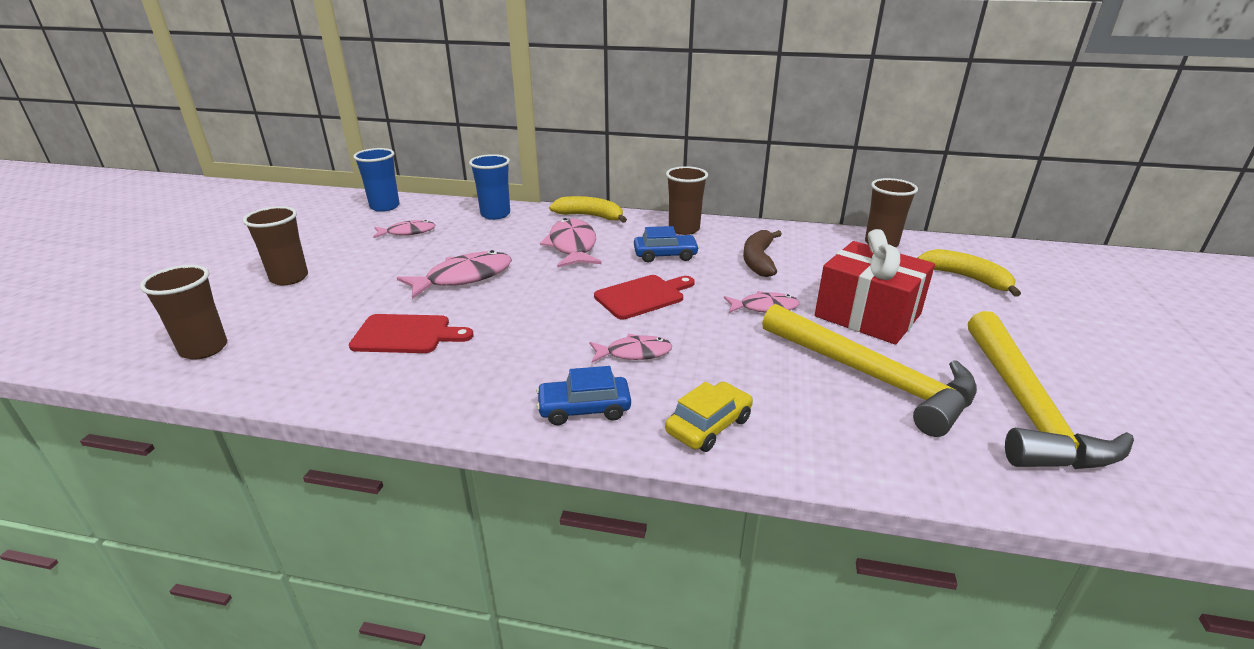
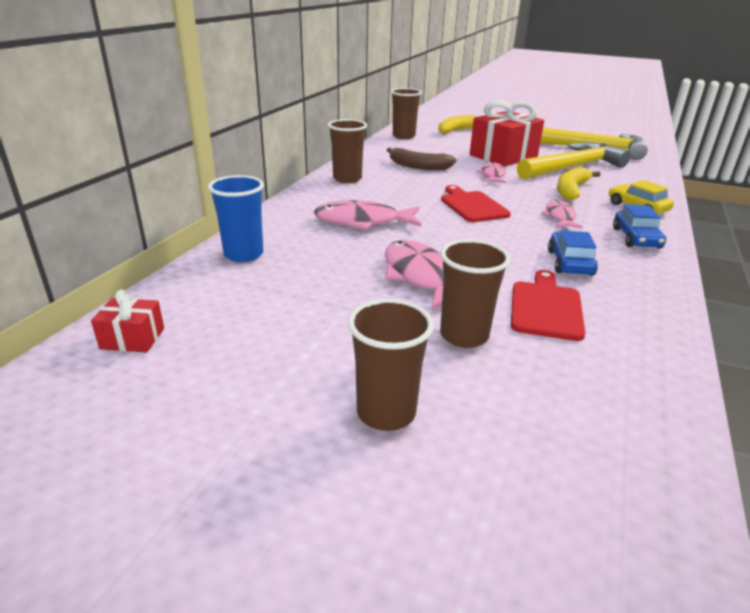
camera: 80 degrees left, 0 degrees up
brown cup [140,265,227,359] -> brown cup moved to [440,239,510,348]
blue cup [353,148,399,212] -> red gift [91,290,164,352]
pink fish [373,220,435,238] -> none
yellow banana [549,196,627,223] -> yellow banana moved to [557,167,601,200]
blue car [634,226,699,263] -> blue car moved to [548,230,598,276]

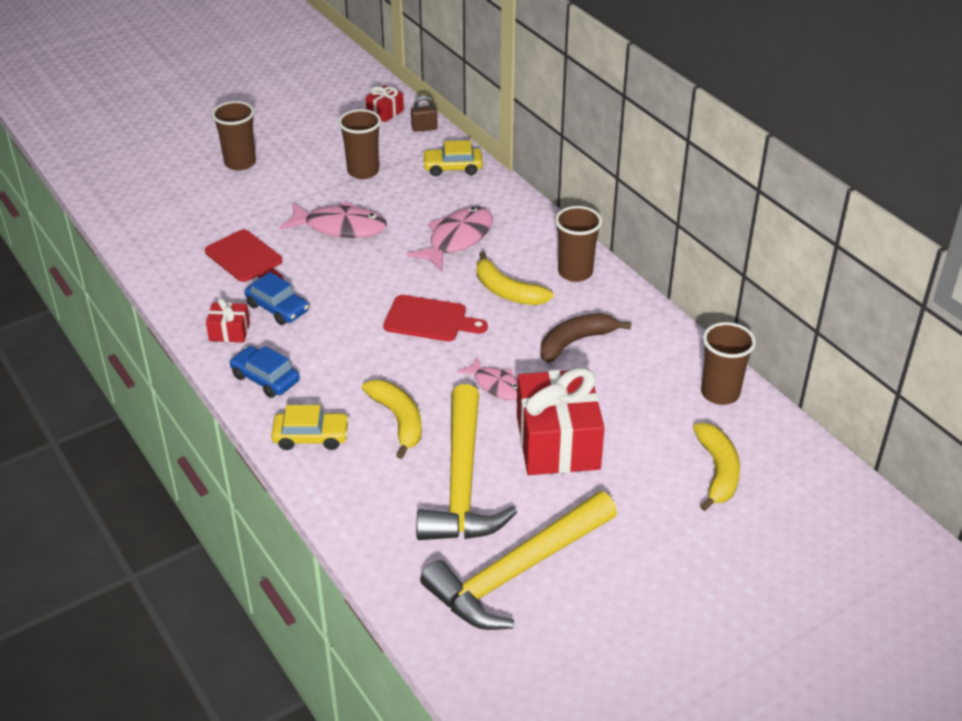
camera: 125 degrees right, 10 degrees up
blue cup [208,175,264,262] -> yellow car [422,140,483,176]
brown cup [440,239,510,348] -> brown cup moved to [338,109,381,179]
pink fish [541,200,583,229] -> none
none -> red gift [206,298,250,343]
none -> brown padlock [411,95,438,132]
none -> yellow banana [477,252,554,305]

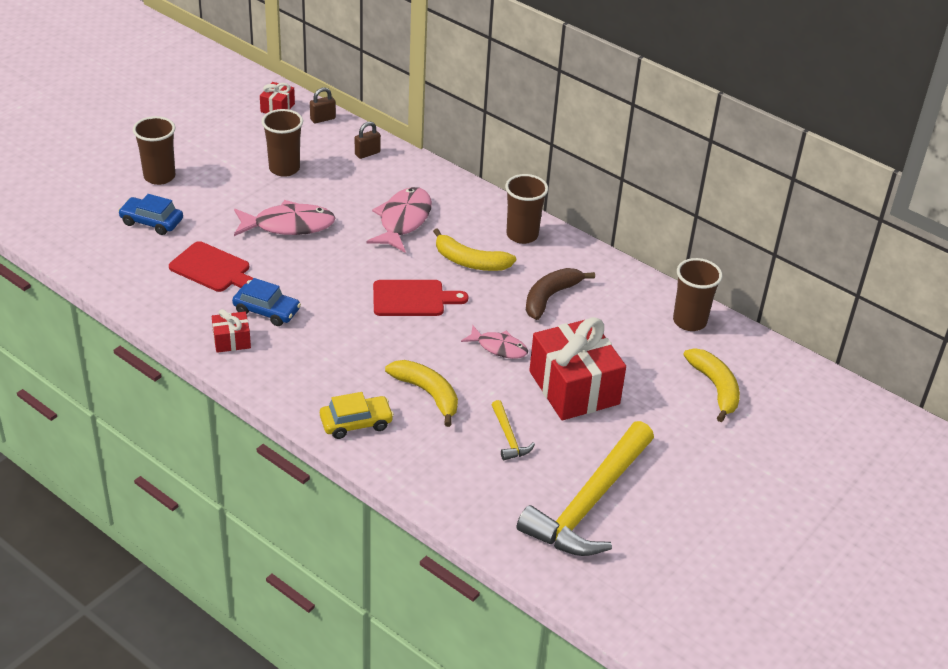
camera: 20 degrees left, 0 degrees up
blue car [229,346,300,398] -> blue car moved to [118,194,183,235]
yellow hammer [416,384,517,540] -> yellow hammer [492,400,535,460], size x0.42
yellow car [422,140,483,176] -> brown padlock [355,121,381,159]

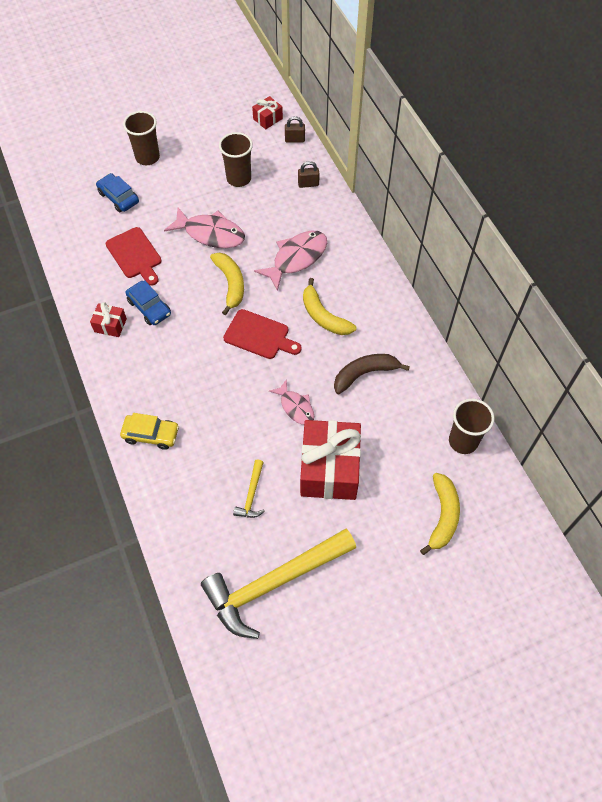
camera: 30 degrees right, 20 degrees up
yellow banana [385,360,458,427] -> yellow banana moved to [210,252,244,315]
brown cup [505,174,548,244] -> none

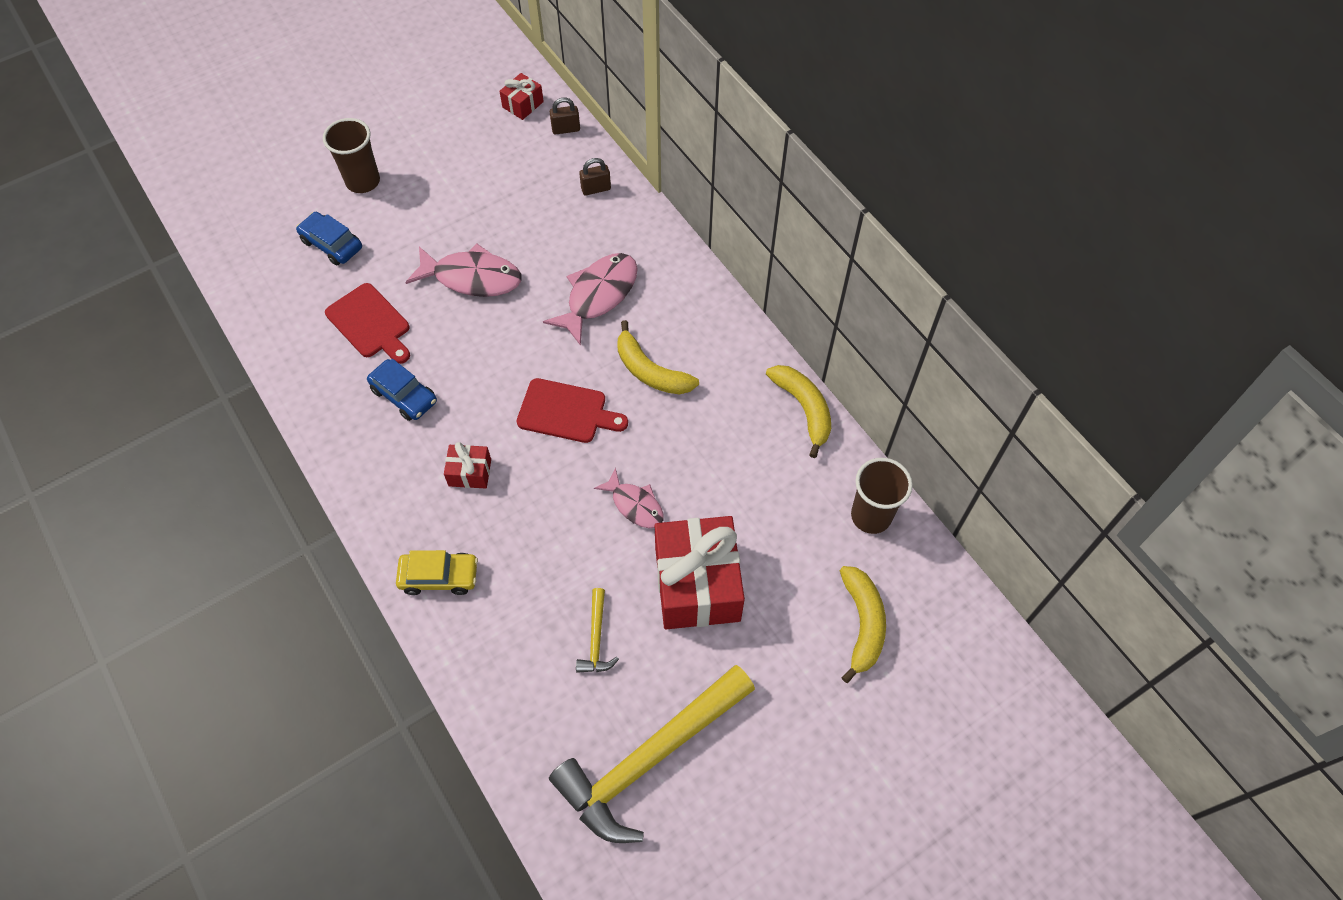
camera: 10 degrees left, 0 degrees up
red gift [90,302,127,337] -> red gift moved to [444,442,491,489]
yellow banana [210,252,244,315] -> yellow banana moved to [766,365,831,458]
brown cup [219,132,253,187] -> none
brown banana [334,354,410,394] -> none

